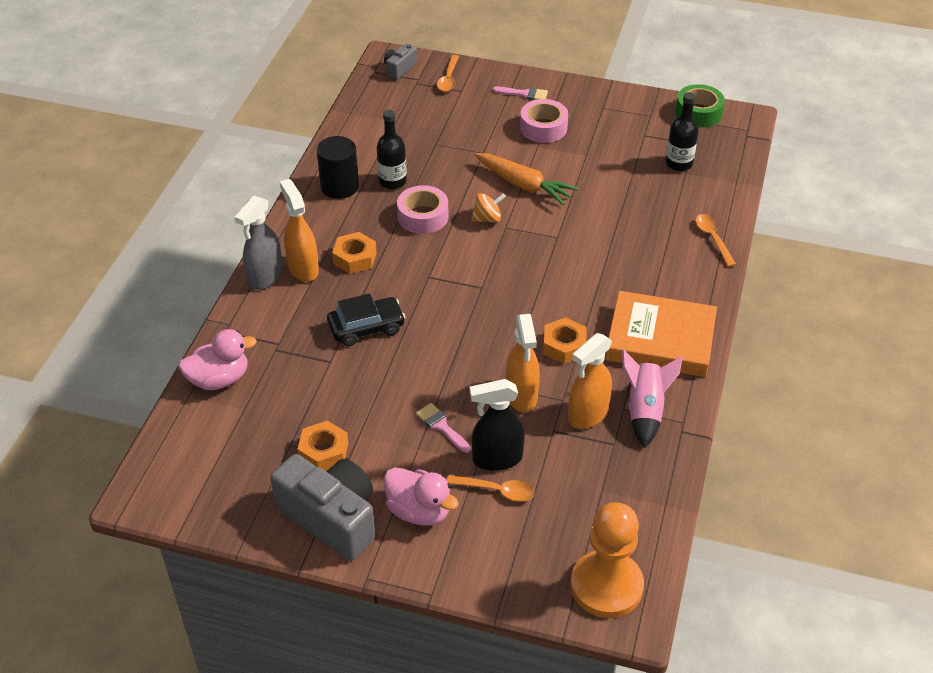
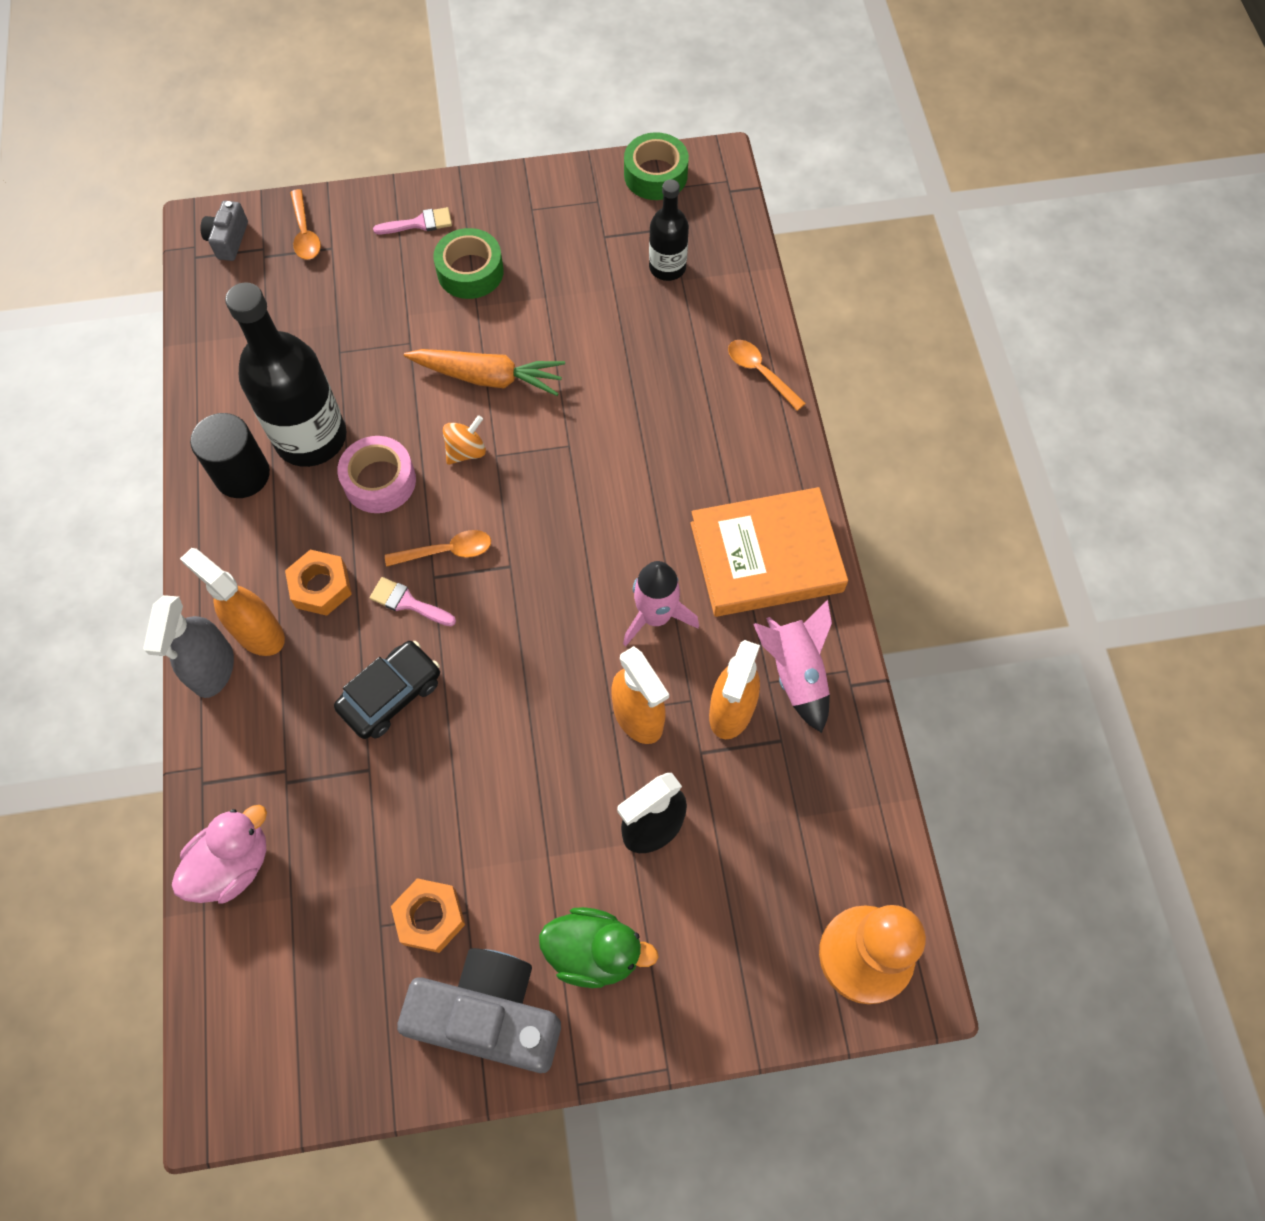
camera: 25 degrees left, 20 degrees up
black bottle [377,110,407,189] -> black bottle [225,282,346,467], size x1.83
pink duck [384,467,459,526] -> green duck [539,907,659,988]
pink brush [416,403,471,453] -> pink brush moved to [369,577,456,626]
orange spoon [447,475,535,502] -> orange spoon moved to [385,530,491,567]
pink tape [520,99,568,143] -> green tape [433,228,504,299]
orange nut [543,317,587,364] -> pink rocket [623,561,699,646]

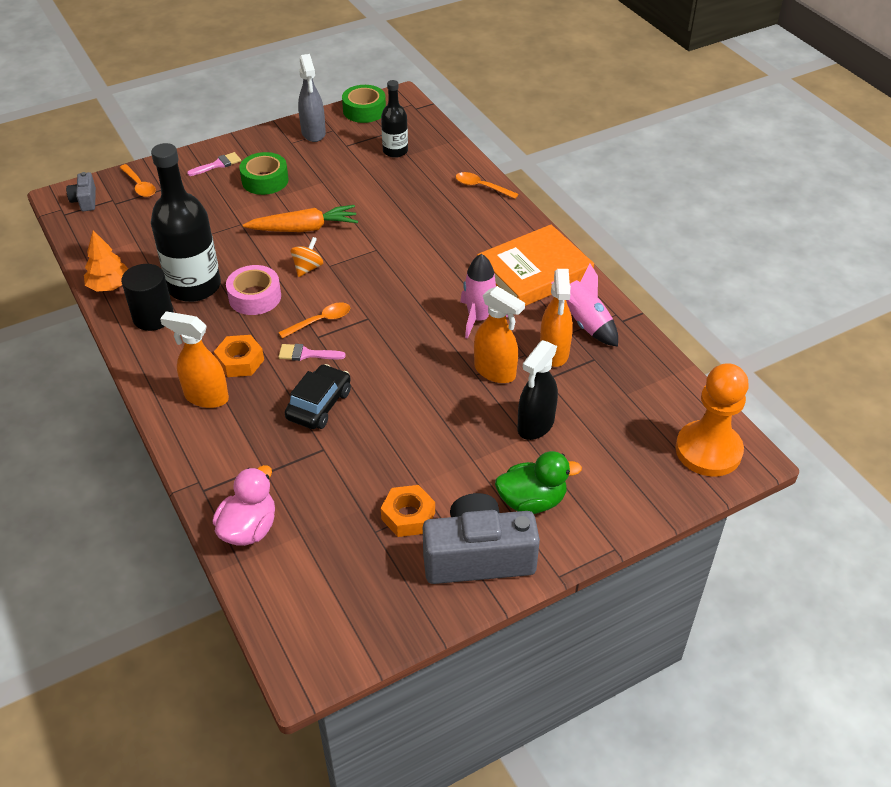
camera: 20 degrees left, 20 degrees down
grey spray bottle [143,595,234,698] -> grey spray bottle moved to [298,54,326,142]
none -> orange tree [84,230,128,292]

